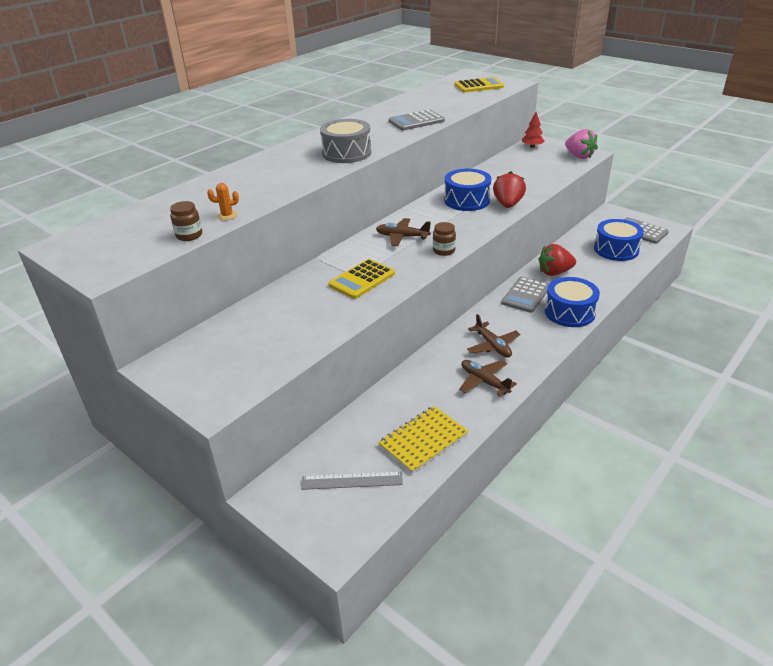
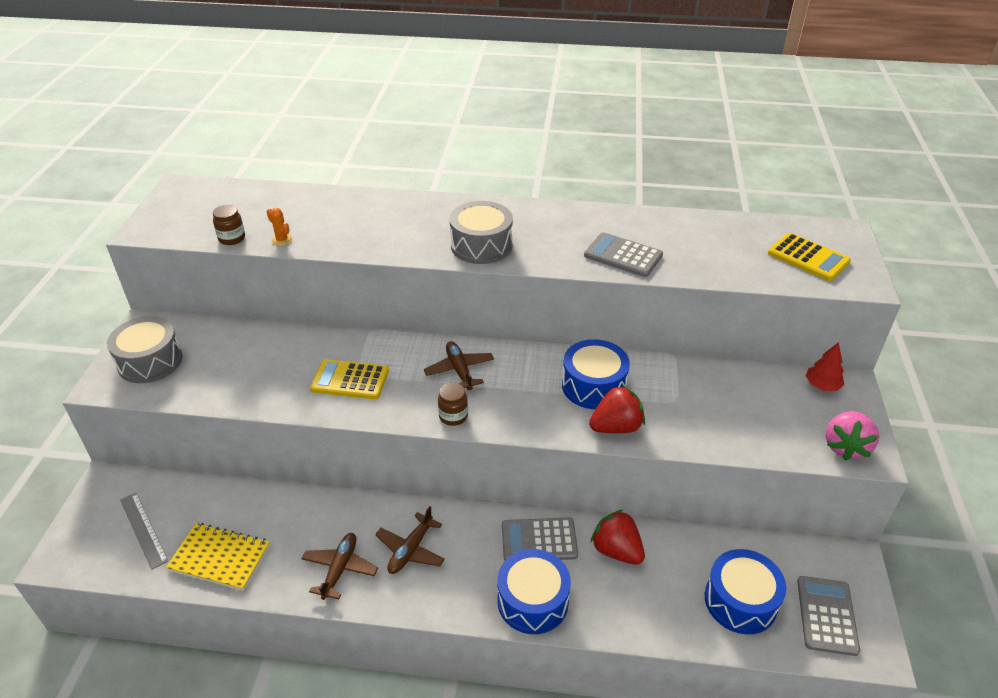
camera: 55 degrees right, 5 degrees up
none -> grey drum [107,316,183,383]

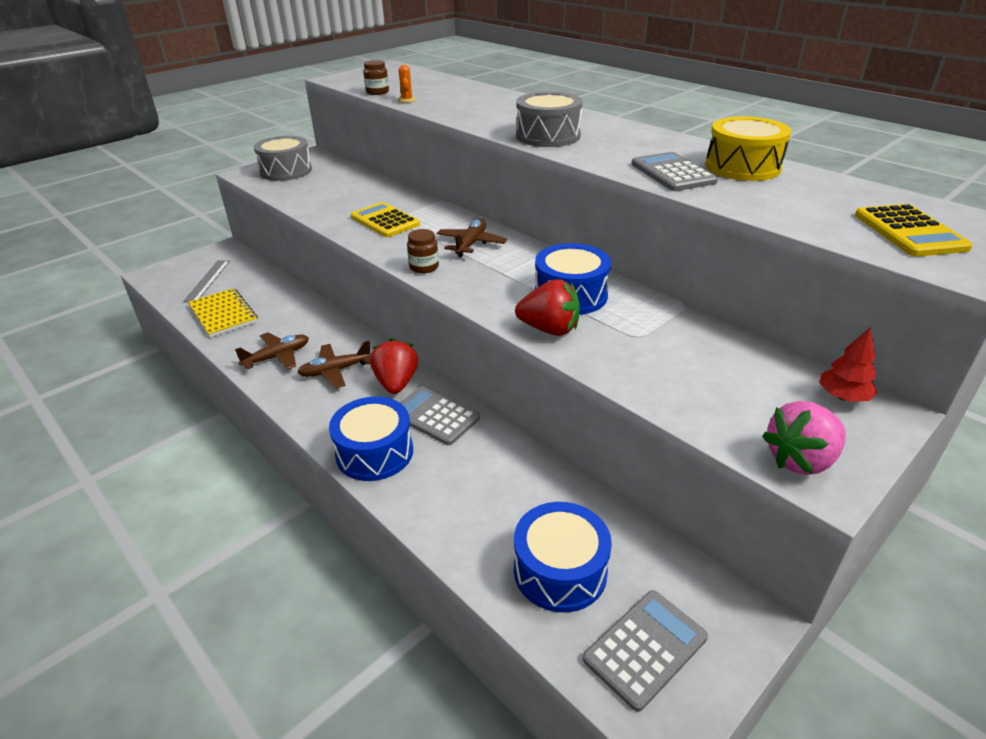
camera: 40 degrees right, 5 degrees down
red strawberry [591,510,645,565] -> red strawberry moved to [370,338,418,394]
none -> yellow drum [705,116,791,181]

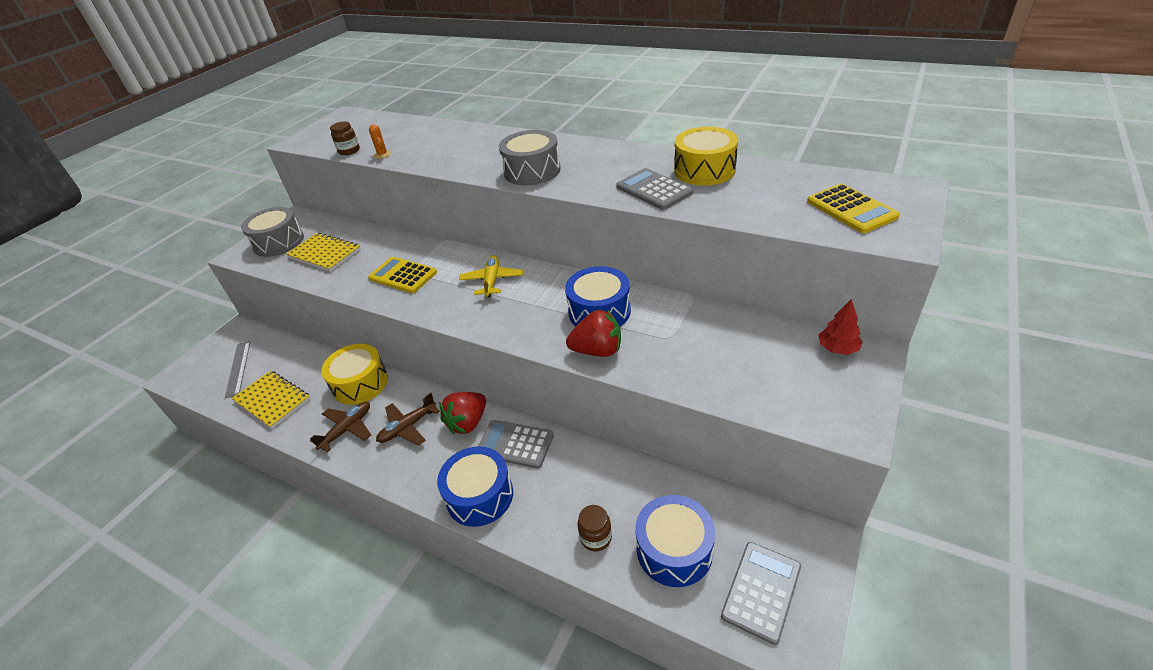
camera: 15 degrees left, 5 degrees up
red strawberry [370,338,418,394] -> red strawberry turned 120 degrees counterclockwise [439,392,486,434]
brown jar [407,229,439,273] -> brown jar moved to [578,505,612,552]
brown plane [436,219,507,257] -> yellow plane [459,255,523,298]
pink strawberry [762,401,846,475] -> none
none -> yellow notebook [286,233,361,272]
none -> yellow drum [321,344,388,405]

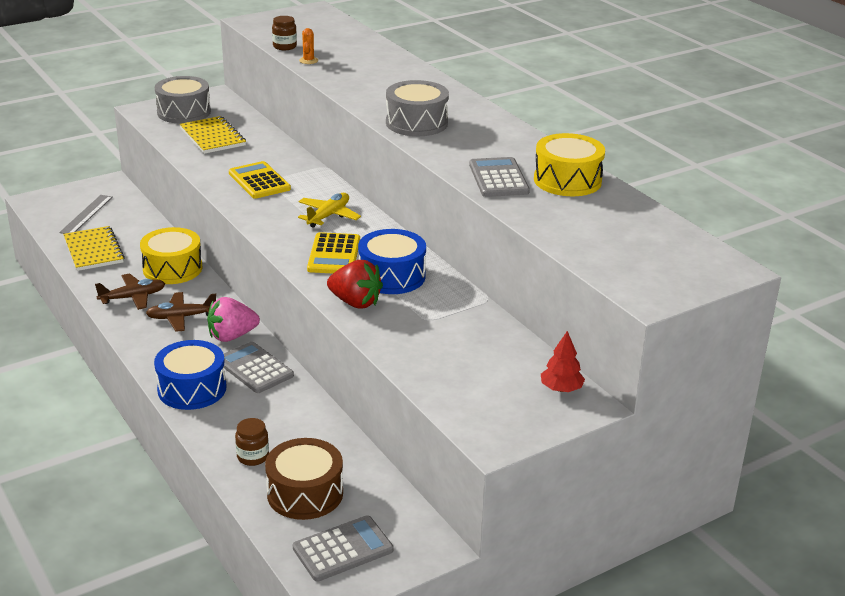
camera: 25 degrees right, 10 degrees down
red strawberry [439,392,486,434] -> pink strawberry [207,297,260,342]
blue drum [635,495,715,587] -> brown drum [265,438,343,520]
yellow calculator [807,183,900,233] -> yellow calculator moved to [307,232,360,273]

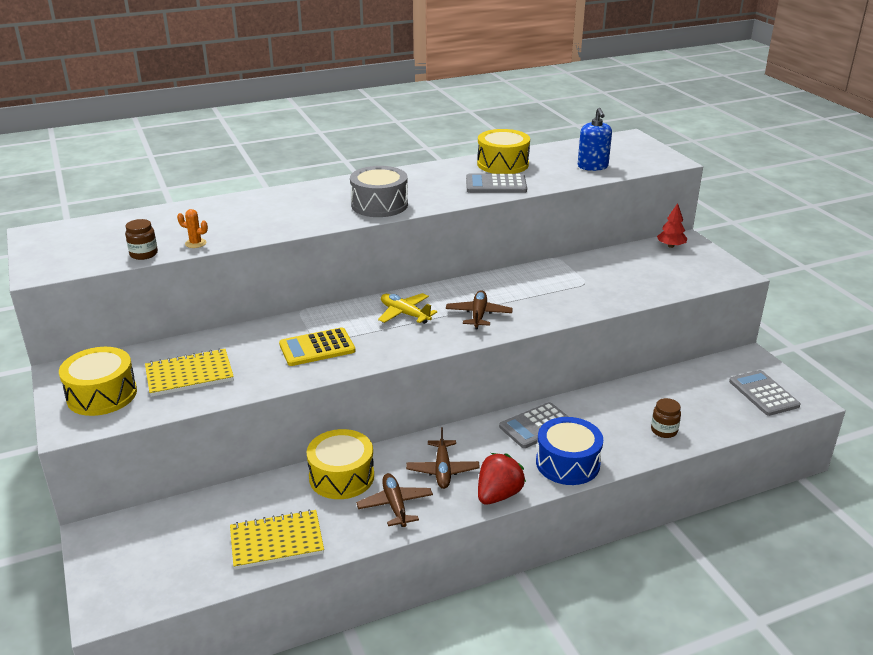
camera: 80 degrees left, 0 degrees up
grey ruler [59,195,113,234] -> none
grey drum [155,76,211,123] -> yellow drum [59,347,137,416]
pink strawberry [207,297,260,342] -> none
brown drum [265,438,343,520] -> none
yellow calculator [307,232,360,273] -> brown plane [446,290,513,329]
red strawberry [327,260,383,308] -> red strawberry moved to [478,453,526,505]
blue drum [358,229,426,294] -> none
none -> blue soap dispenser [578,108,612,171]

